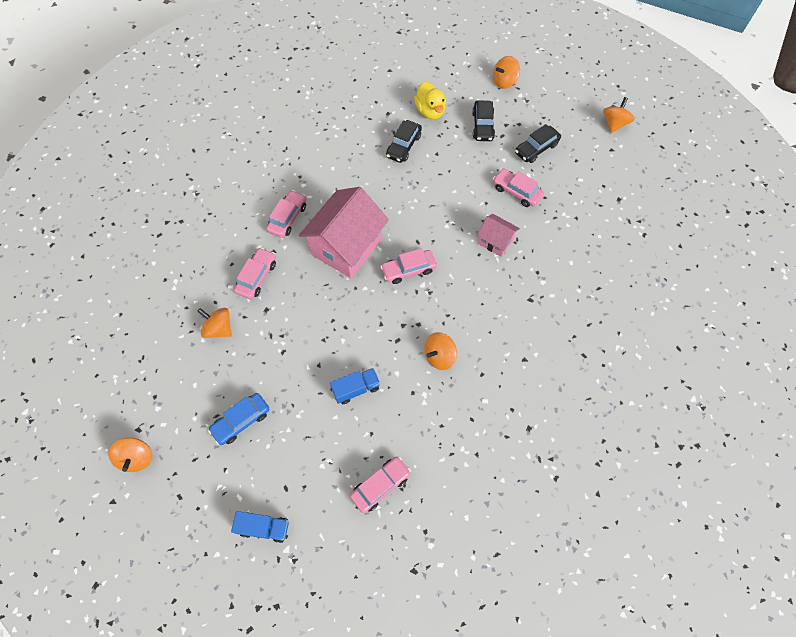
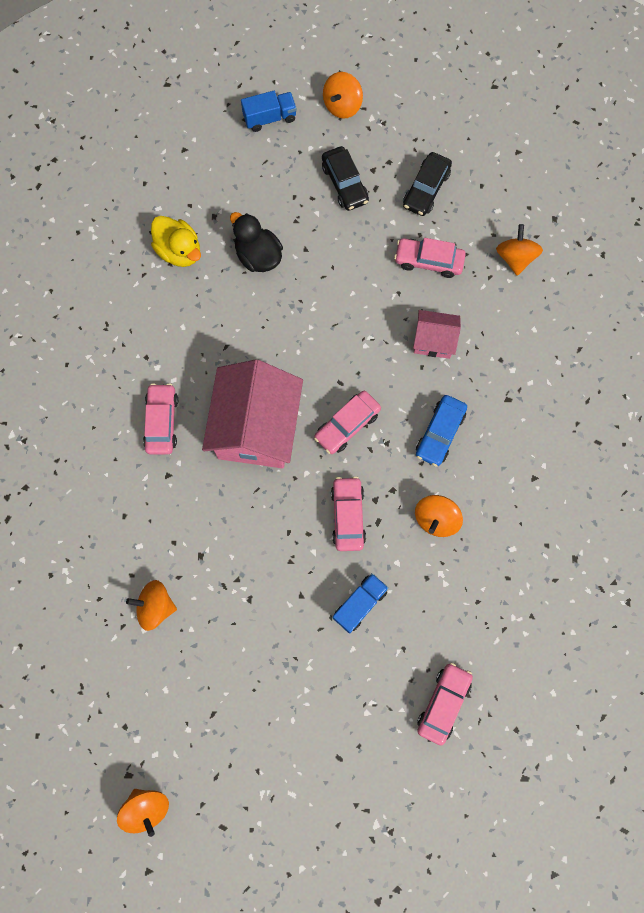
camera: 25 degrees left, 10 degrees up
blue car [208,393,269,445] -> blue car moved to [416,395,467,467]
blue truck [231,511,289,543] -> blue truck moved to [241,91,297,132]
pink car [234,248,276,299] -> pink car moved to [331,476,366,551]
black car [386,120,422,163] -> black duck [230,212,283,272]
yellow duck [414,81,446,119] -> yellow duck moved to [151,216,201,267]
orange spinning top [603,97,635,133] -> orange spinning top moved to [496,224,543,276]

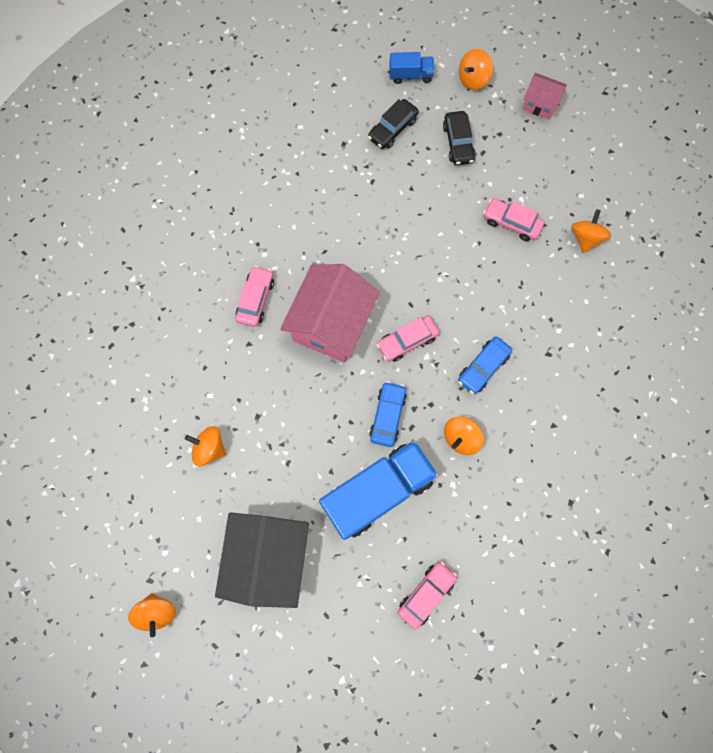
camera: 15 degrees right, 0 degrees up
yellow duck [151,216,201,267] -> none
black duck [230,212,283,272] -> none
pink car [331,476,366,551] -> blue car [369,381,407,447]
blue truck [333,573,389,633] -> blue truck [319,440,438,540], size x2.15
black car [403,152,452,216] -> black car moved to [368,99,419,149]
pink house [413,310,461,359] -> pink house moved to [522,73,567,120]
none -> black house [215,512,309,608]

